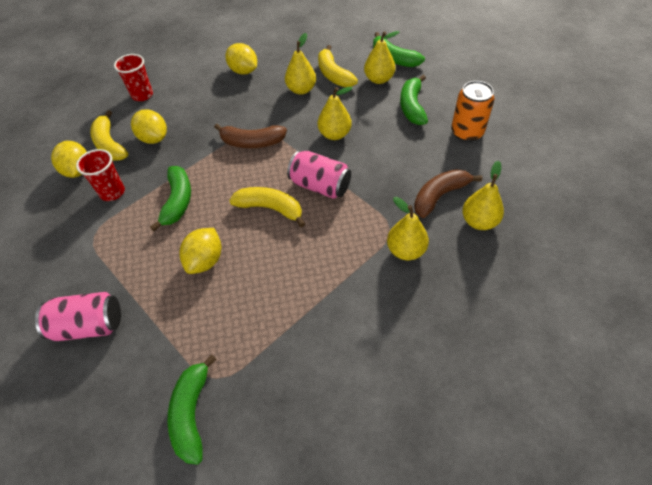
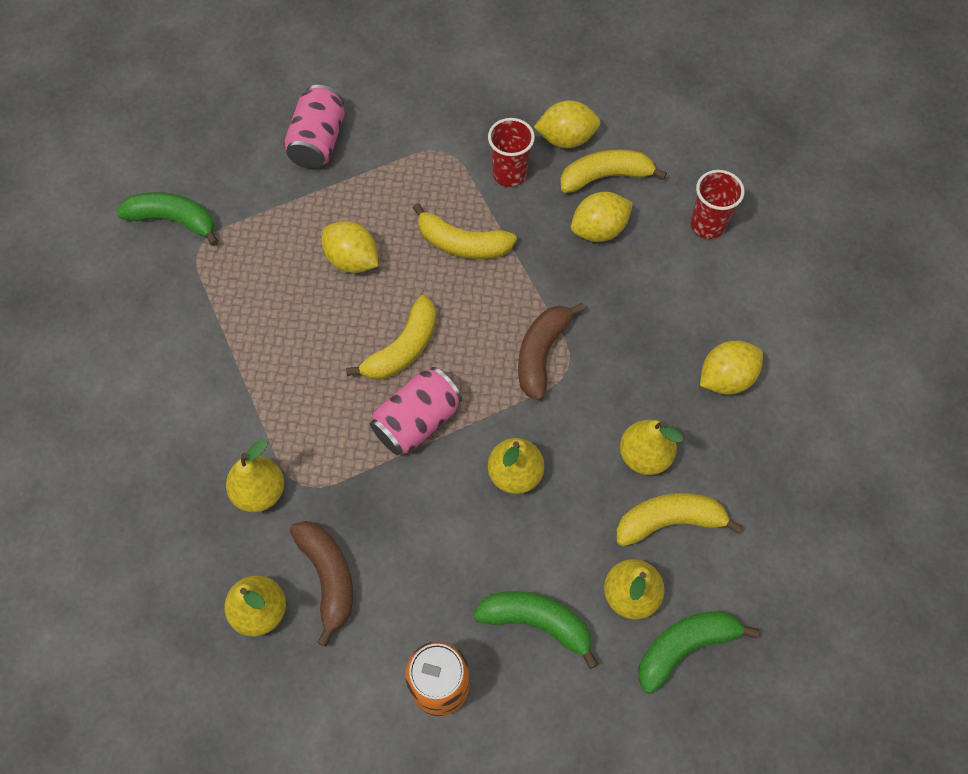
camera: 105 degrees right, 10 degrees up
green banana [150,166,191,231] -> yellow banana [413,203,517,259]

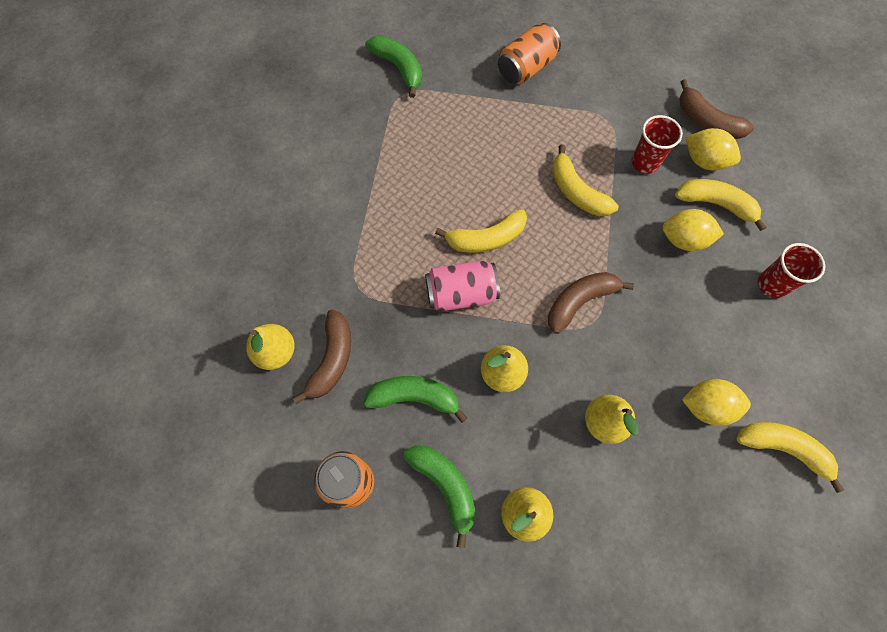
camera: 35 degrees right, 5 degrees up
yellow pear [226,439,284,512] -> none
pink can [284,85,345,169] -> orange can [498,23,561,84]
yellow lemon [321,221,378,273] -> none
yellow banana [616,493,742,546] -> yellow banana moved to [737,422,844,493]
green banana [638,611,759,694] -> green banana moved to [363,376,468,423]
none -> brown banana [679,79,754,139]

